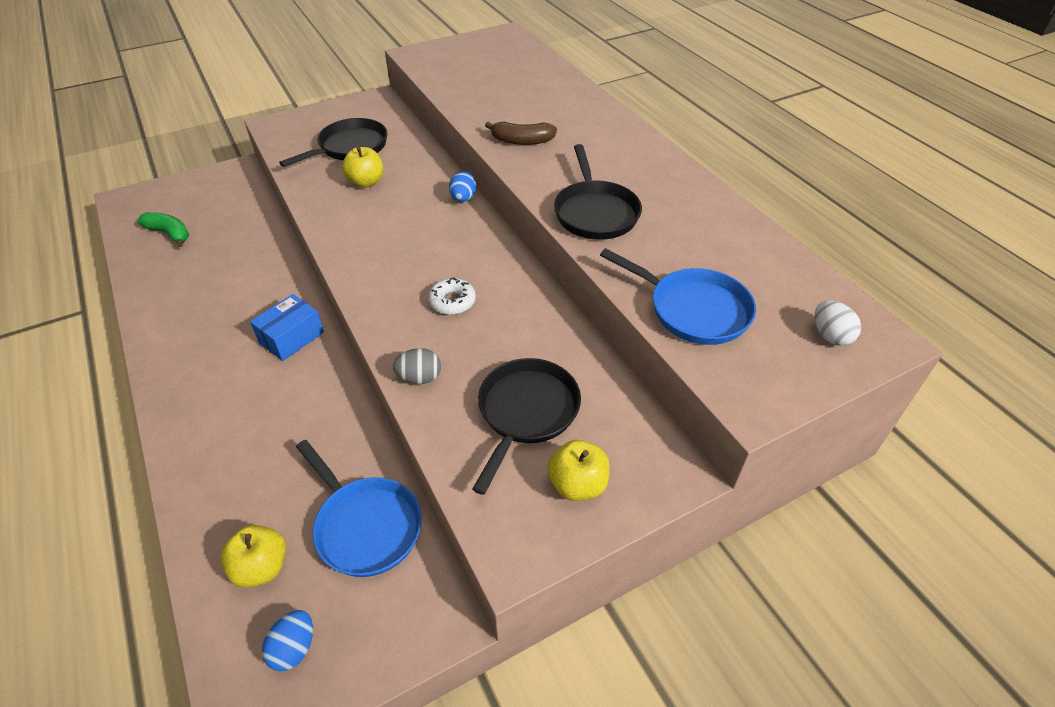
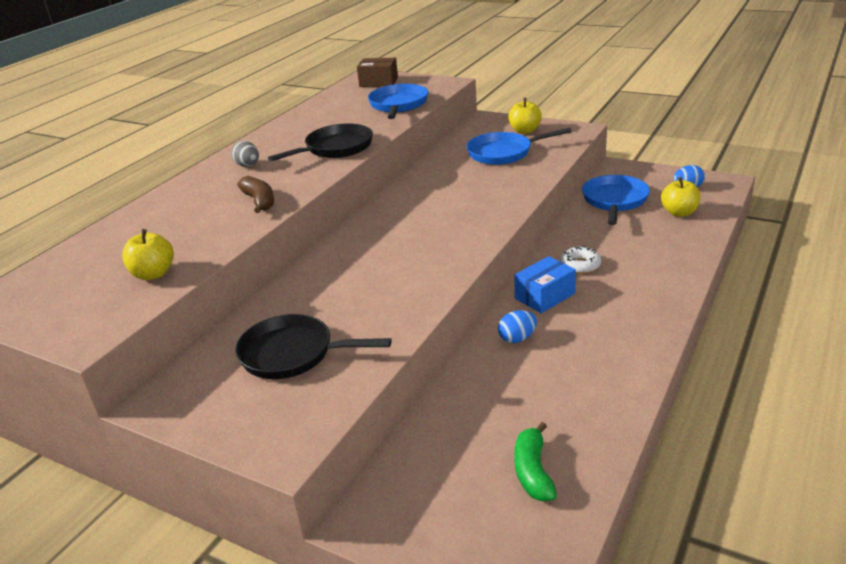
camera: 120 degrees left, 15 degrees down
blue box [250,294,324,361] -> blue box turned 45 degrees counterclockwise [514,256,576,313]
yellow apple [342,146,383,188] -> yellow apple moved to [122,229,174,280]
grey egg [392,348,441,384] -> grey egg moved to [231,141,259,167]
white donut [428,277,476,315] -> white donut moved to [560,246,601,274]
blue egg [449,172,477,202] -> blue egg moved to [498,310,537,343]
black pan [472,358,581,495] -> blue pan [466,128,572,165]
white egg [814,301,861,346] -> brown box [357,58,398,87]

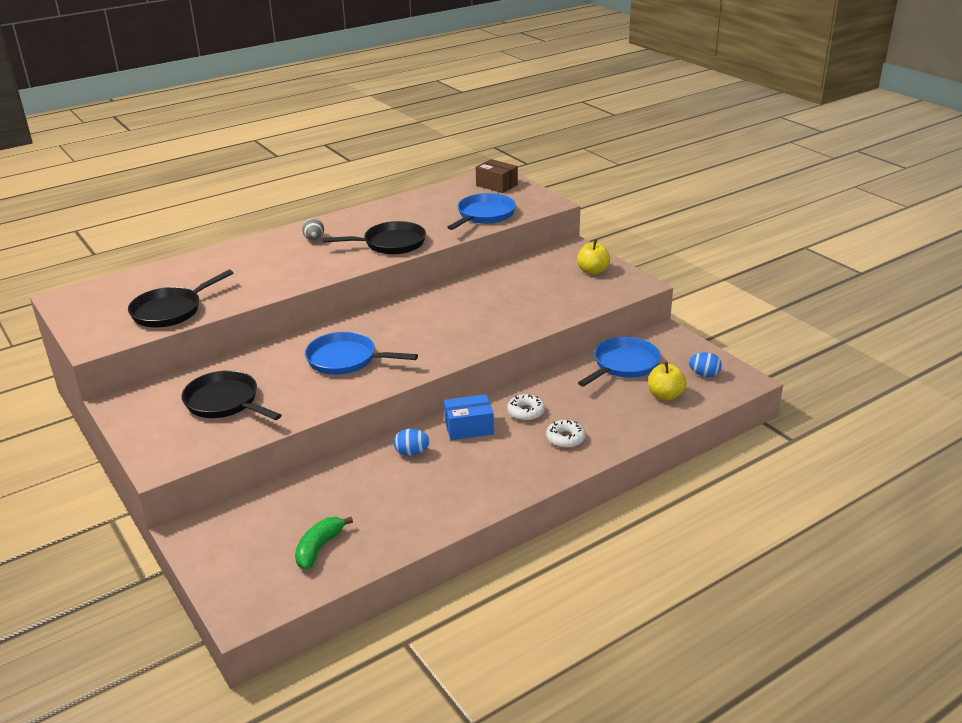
camera: 25 degrees right, 0 degrees up
yellow apple [122,229,174,280] -> black pan [128,270,233,327]
brown banana [237,176,274,213] -> none
blue pan [466,128,572,165] -> blue pan moved to [305,332,418,375]
none -> white donut [546,420,586,448]

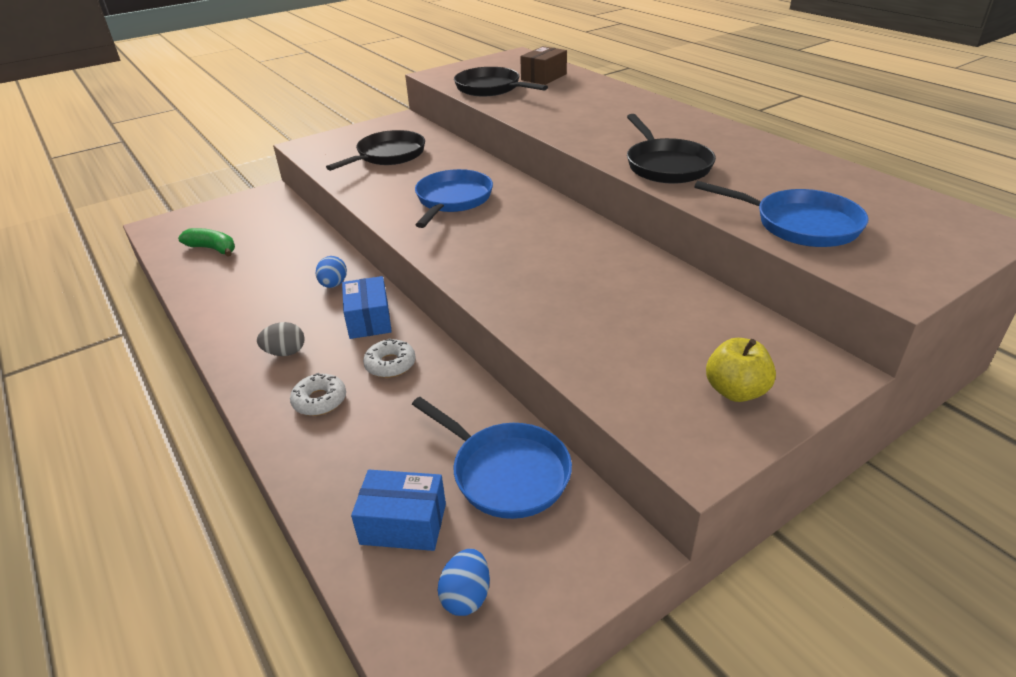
camera: 90 degrees right, 5 degrees up
grey egg [302,218,324,241] -> grey egg moved to [257,322,305,356]
brown box [476,159,518,193] -> brown box moved to [520,46,567,85]
yellow apple [648,362,687,401] -> blue box [351,470,446,551]

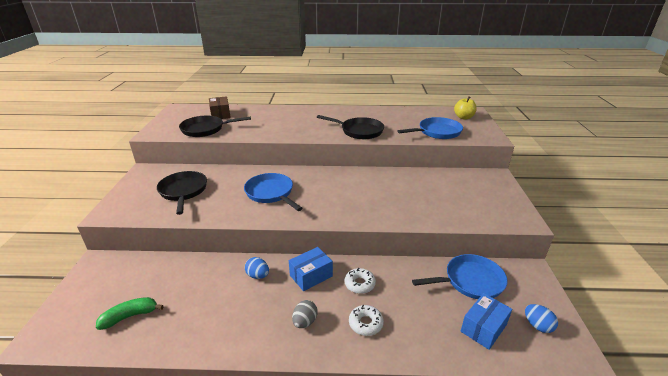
camera: 55 degrees left, 5 degrees down
blue box [342,276,392,339] -> blue box turned 60 degrees counterclockwise [289,247,333,291]
yellow apple [706,338,776,402] -> yellow apple moved to [454,96,477,119]

